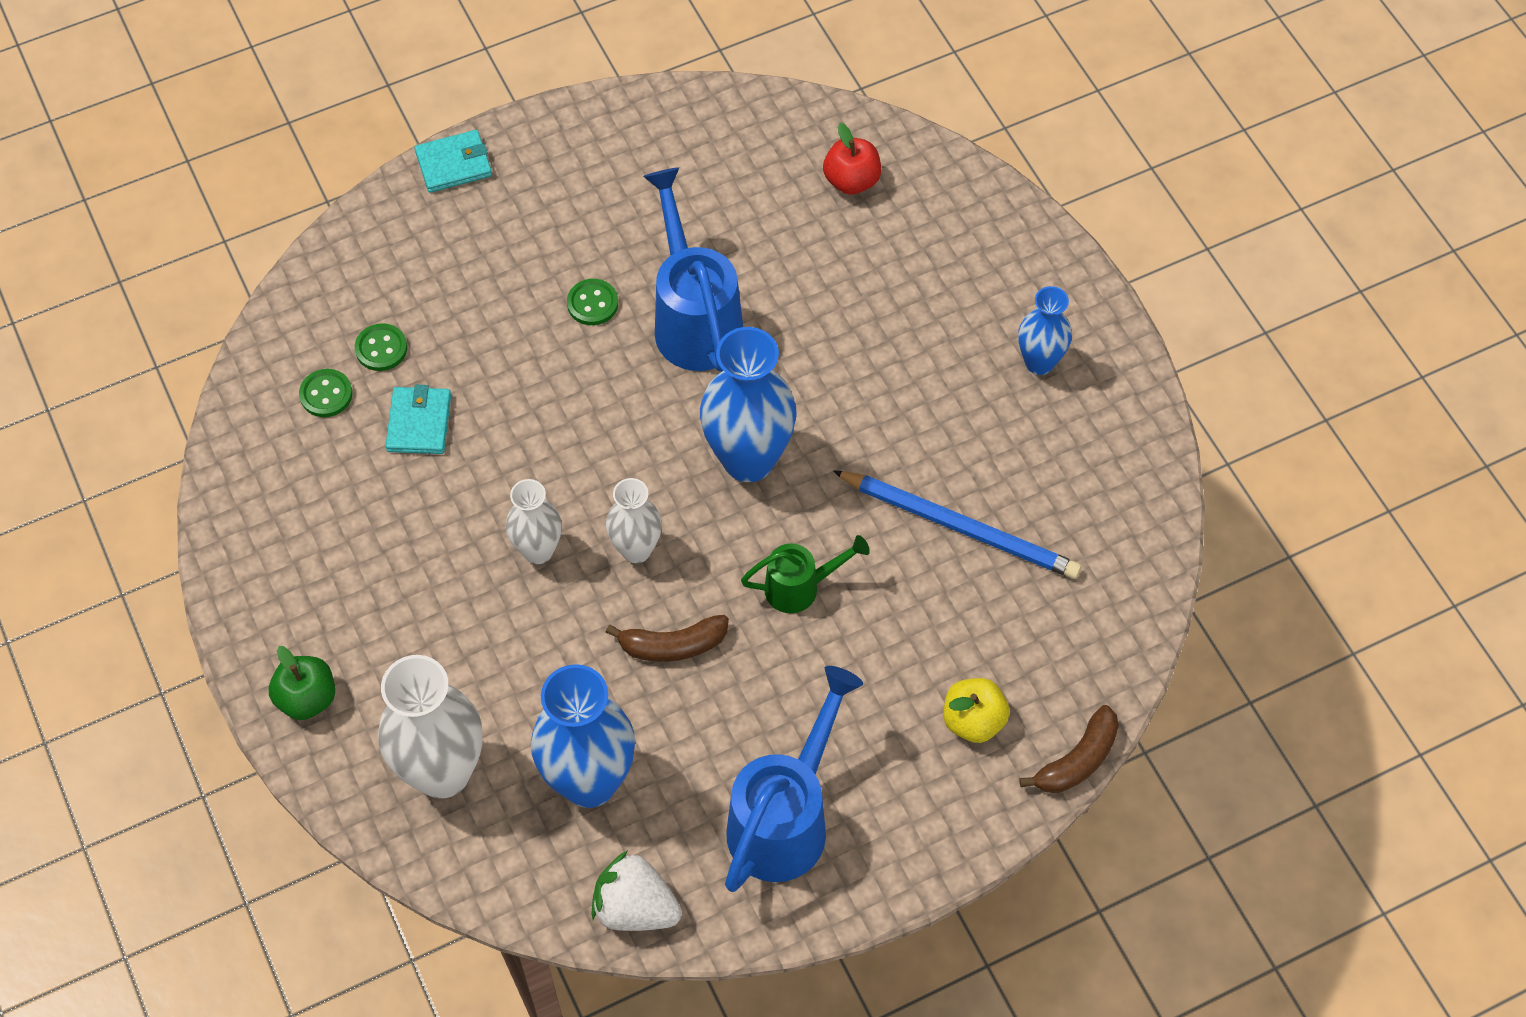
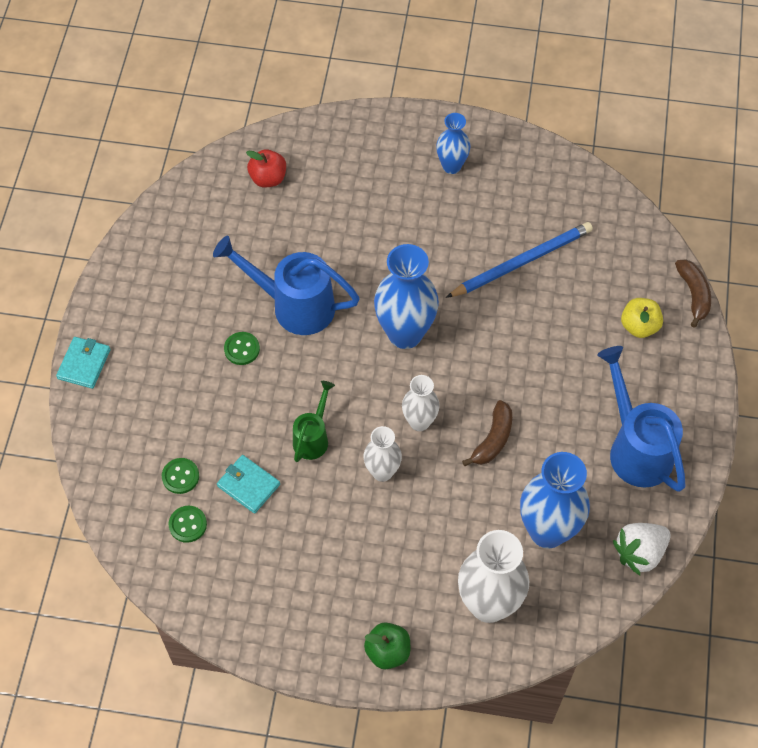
camera: 55 degrees left, 0 degrees up
green watering can [741,535,870,613] -> green watering can moved to [293,381,335,462]

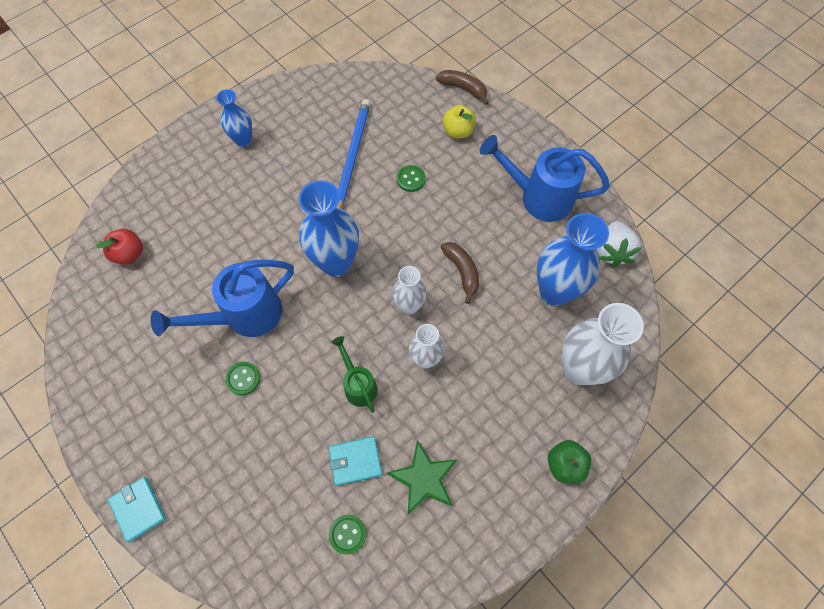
camera: 50 degrees left, 5 degrees up
green button [162,458,199,494] -> green button moved to [396,165,426,192]
none -> green star [387,440,457,514]

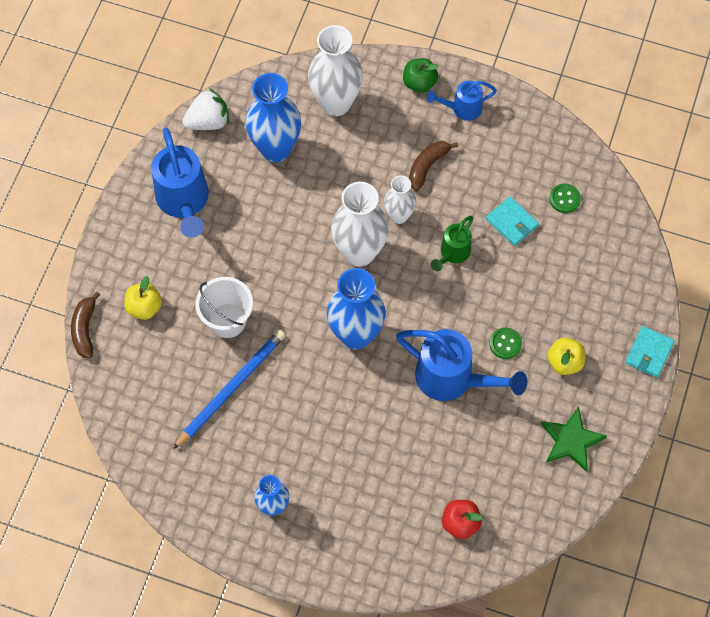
camera: 120 degrees left, 0 degrees up
blue pencil [337,99,370,208] -> blue pencil turned 150 degrees clockwise [173,330,286,449]
green star [387,440,457,514] -> green star moved to [541,406,607,472]
white vase [393,266,427,315] -> white vase [331,182,389,267], size x1.74
green button [396,165,426,192] -> white bucket [195,277,253,338]
brown banana [441,242,479,304] -> brown banana moved to [409,141,458,191]
none -> blue watering can [427,81,497,121]
none -> yellow apple [547,337,585,375]

